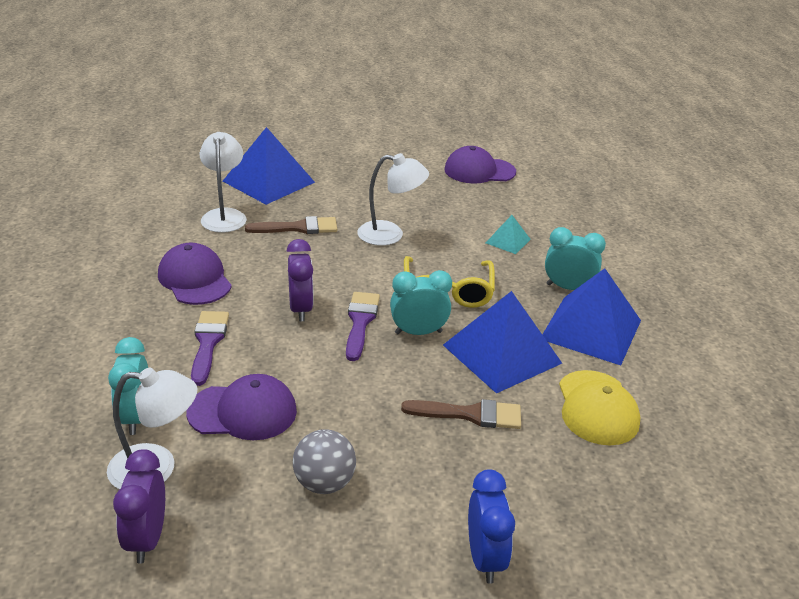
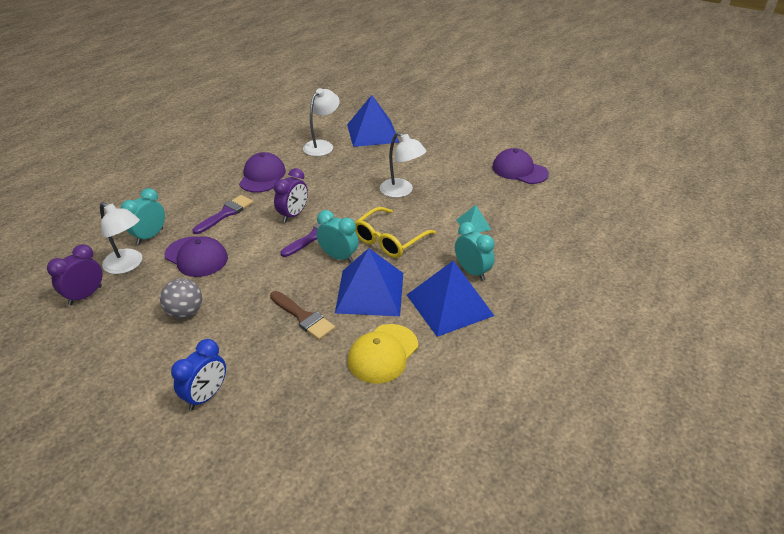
camera: 40 degrees right, 5 degrees up
brown brush [245,216,337,234] -> none

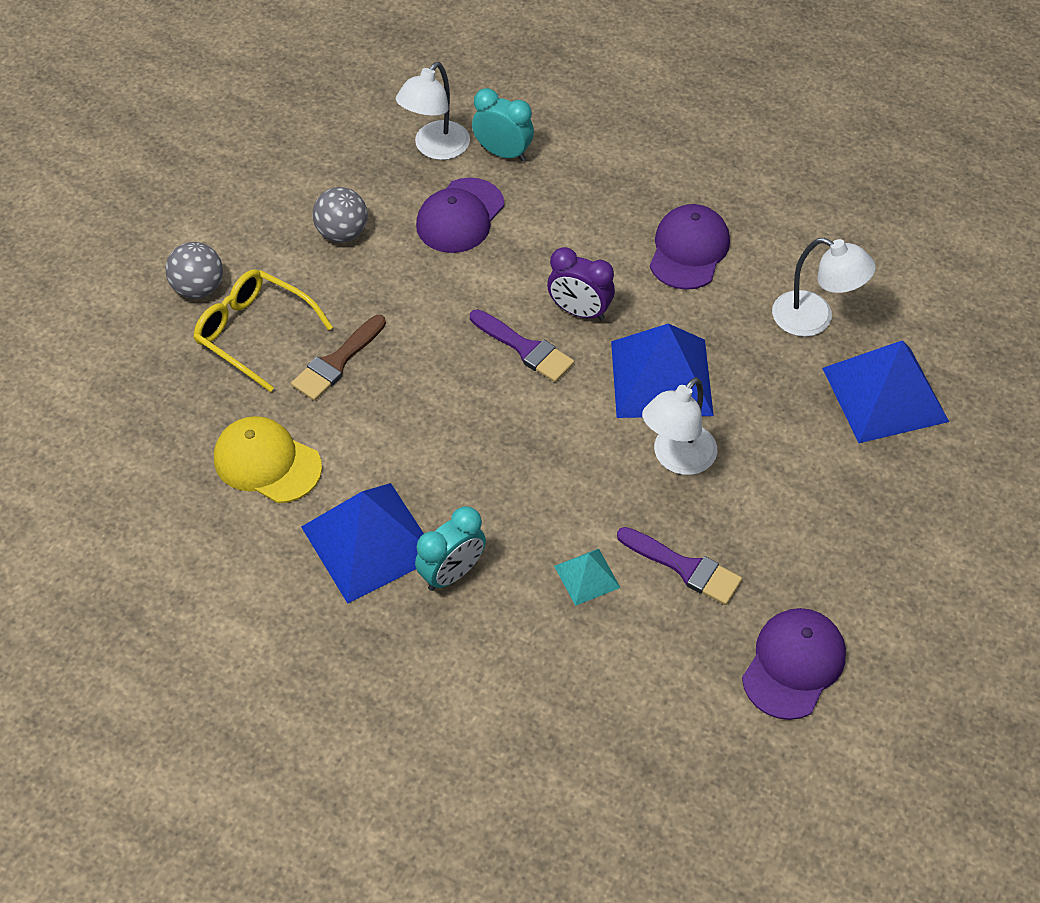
camera: 85 degrees right, 15 degrees up
purple clock [47,244,102,305] -> none
blue clock [171,339,226,410] -> grey ball [166,242,223,299]
purple brush [192,195,253,234] -> purple brush moved to [617,527,742,605]
purple cap [239,152,286,193] -> purple cap turned 75 degrees counterclockwise [650,204,730,290]
turquoise clock [317,210,359,263] -> none
blue pyramid [335,248,403,316] -> blue pyramid moved to [611,323,714,418]
yellow glasses [355,207,436,258] -> yellow glasses moved to [193,269,333,392]

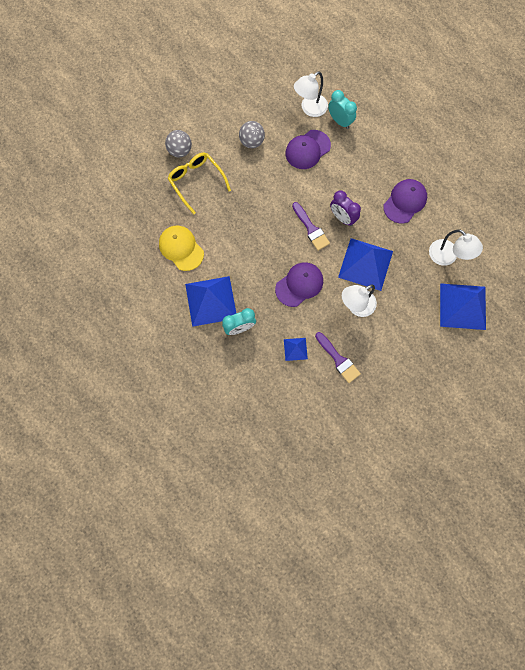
camera: 20 degrees right, 20 degrees up
brown brush [291,315,386,401] -> none
turquoise pyramid [554,549,621,606] -> blue pyramid [284,338,308,361]
purple cap [742,608,846,720] -> purple cap moved to [275,262,323,307]

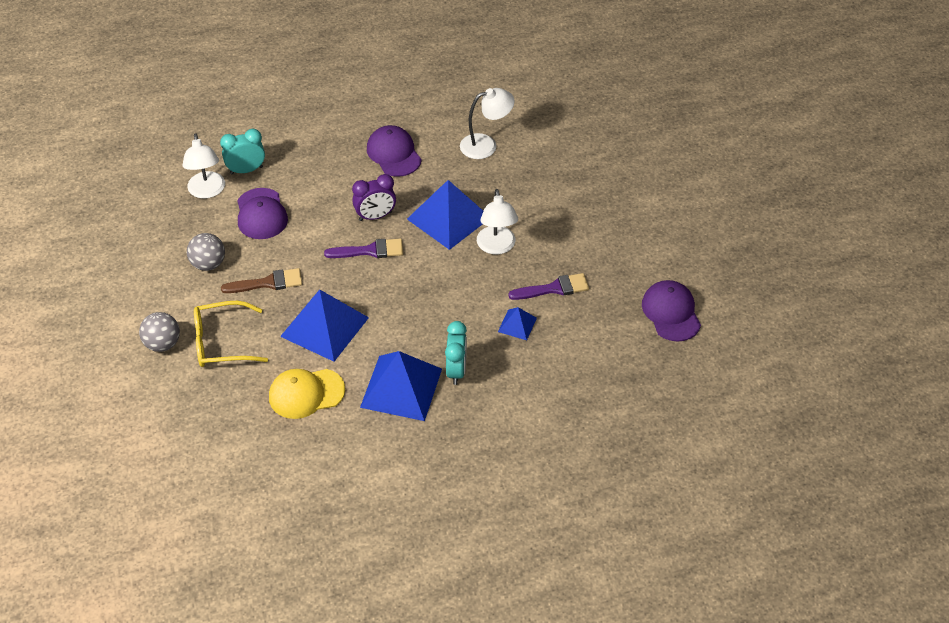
camera: 65 degrees left, 25 degrees down
purple cap [275,262,323,307] -> purple cap moved to [642,280,701,342]
blue pyramid [440,283,486,330] -> blue pyramid moved to [280,290,369,362]
none -> brown brush [221,268,302,293]

